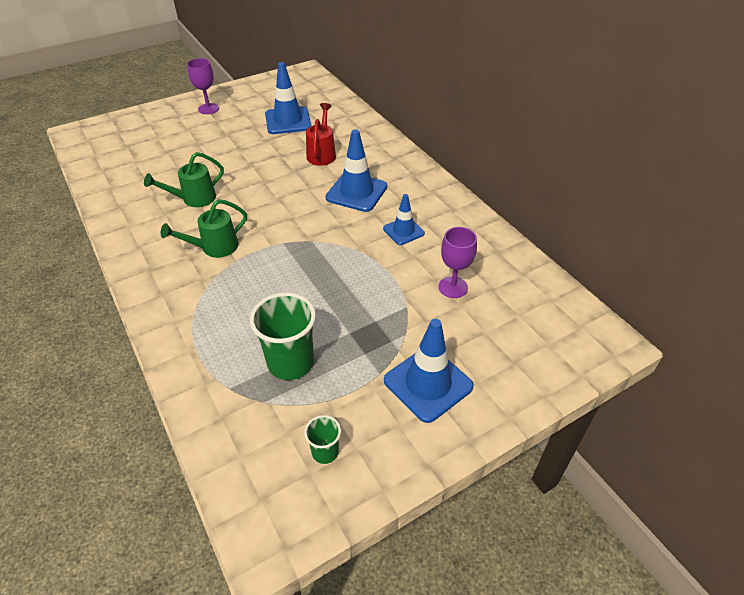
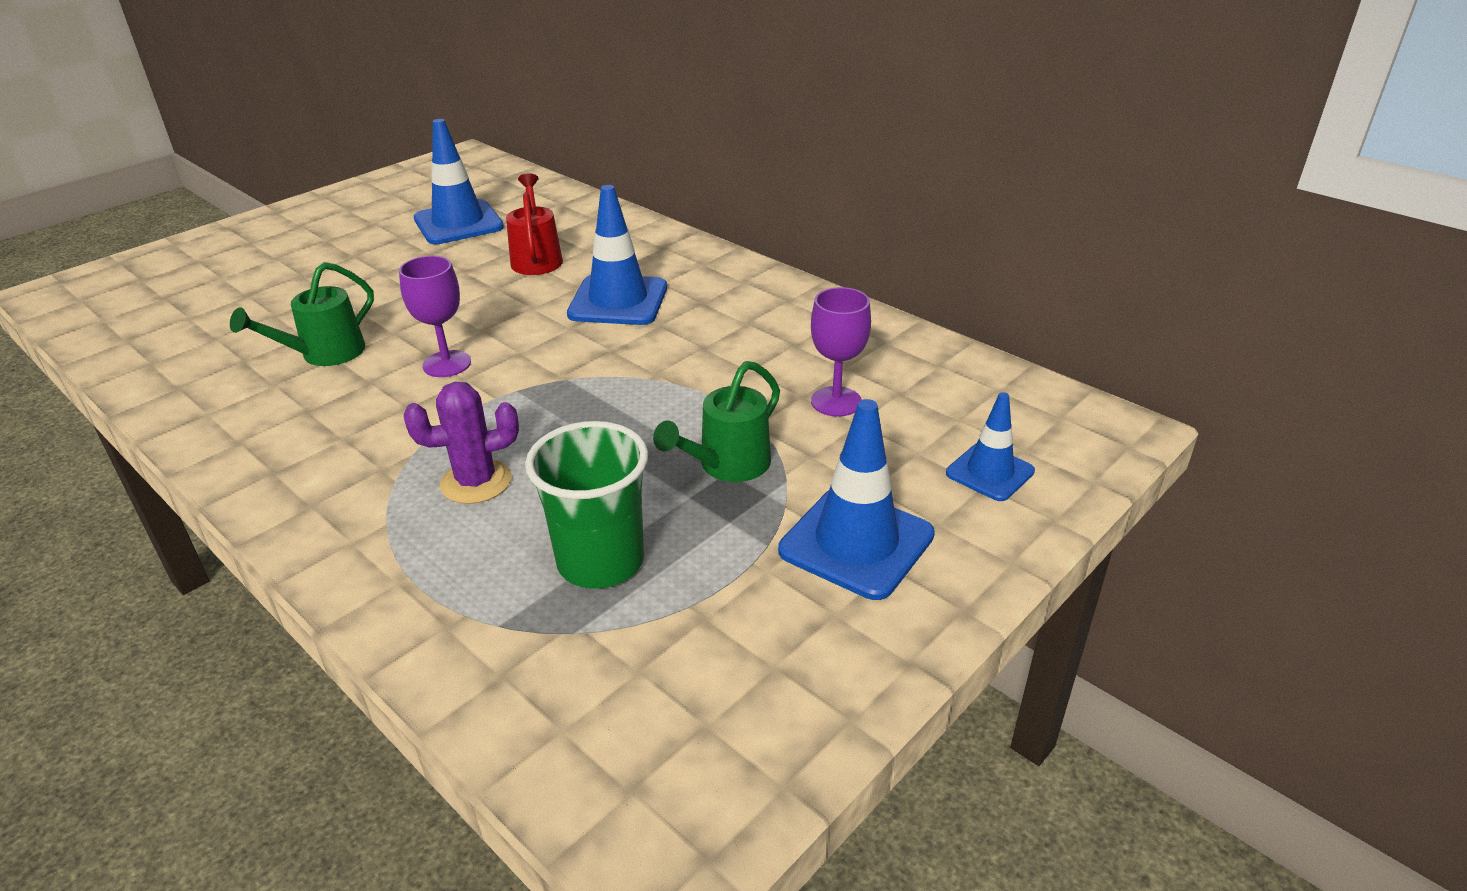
camera: 15 degrees left, 10 degrees down
green watering can [160,199,247,258] -> green watering can moved to [653,361,780,482]
purple goblet [187,58,219,114] -> purple goblet moved to [399,256,471,377]
green cup [304,415,341,464] -> none
blue traffic cone [383,194,425,245] -> blue traffic cone moved to [946,392,1035,501]
none -> purple cactus [404,382,519,504]

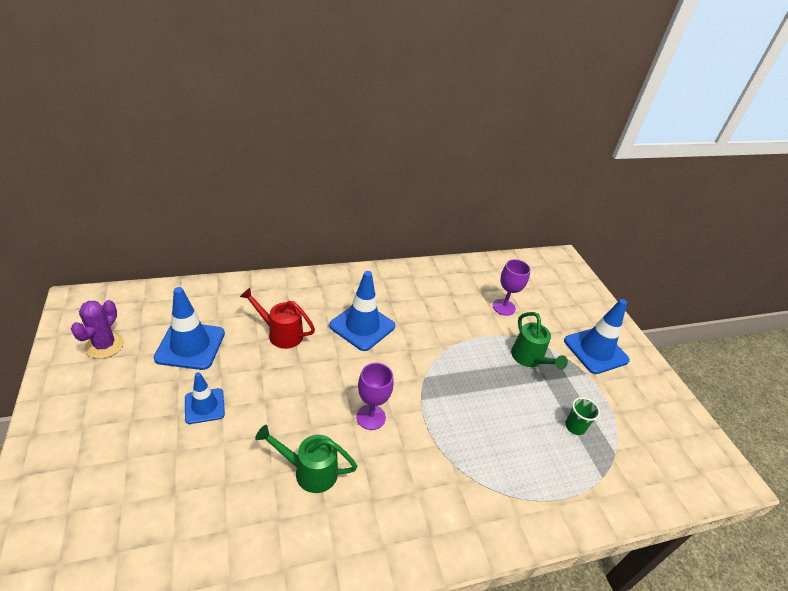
camera: 65 degrees left, 5 degrees up
green watering can [230,262,374,366] -> green watering can turned 120 degrees clockwise [255,425,357,493]
purple cactus [404,382,519,504] -> purple cactus moved to [71,300,124,359]
green cup [525,421,648,589] -> green cup [565,397,600,435], size x0.52
blue traffic cone [946,392,1035,501] -> blue traffic cone moved to [185,372,225,424]

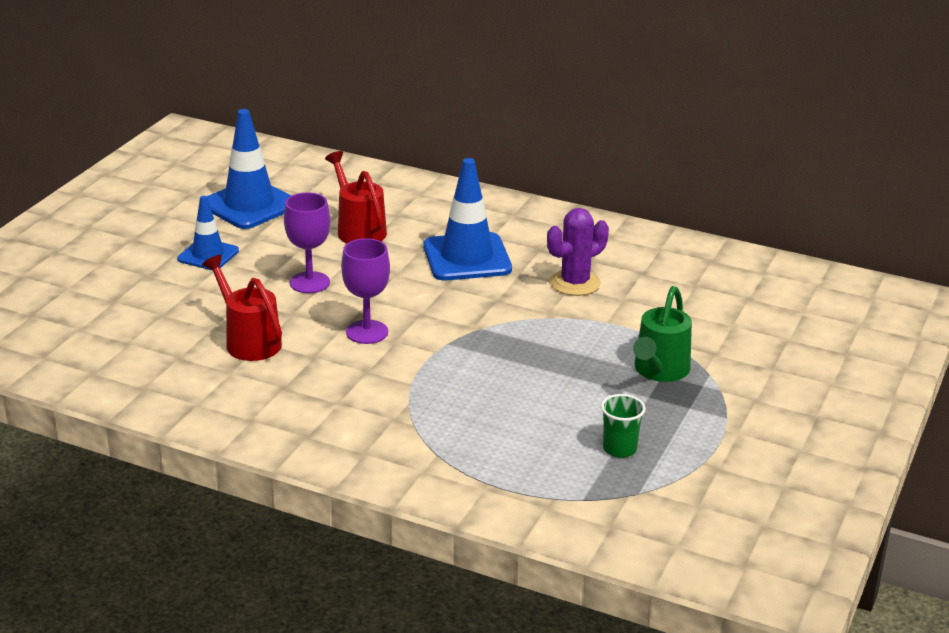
camera: 45 degrees right, 10 degrees down
purple cactus [71,300,124,359] -> purple cactus moved to [547,208,609,296]
green watering can [255,425,357,493] -> red watering can [202,255,282,361]
purple goblet [493,259,531,316] -> purple goblet moved to [284,192,330,293]
blue traffic cone [564,299,630,374] -> none

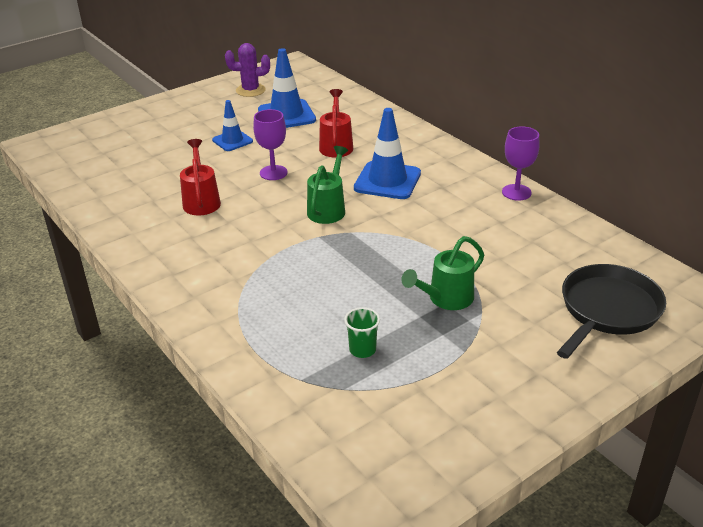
camera: 30 degrees right, 5 degrees up
purple goblet [341,238,390,344] -> purple goblet moved to [502,126,540,201]
purple cactus [547,208,609,296] -> purple cactus moved to [225,43,270,97]
none -> green watering can [307,146,348,224]
none -> black pan [557,264,666,359]

